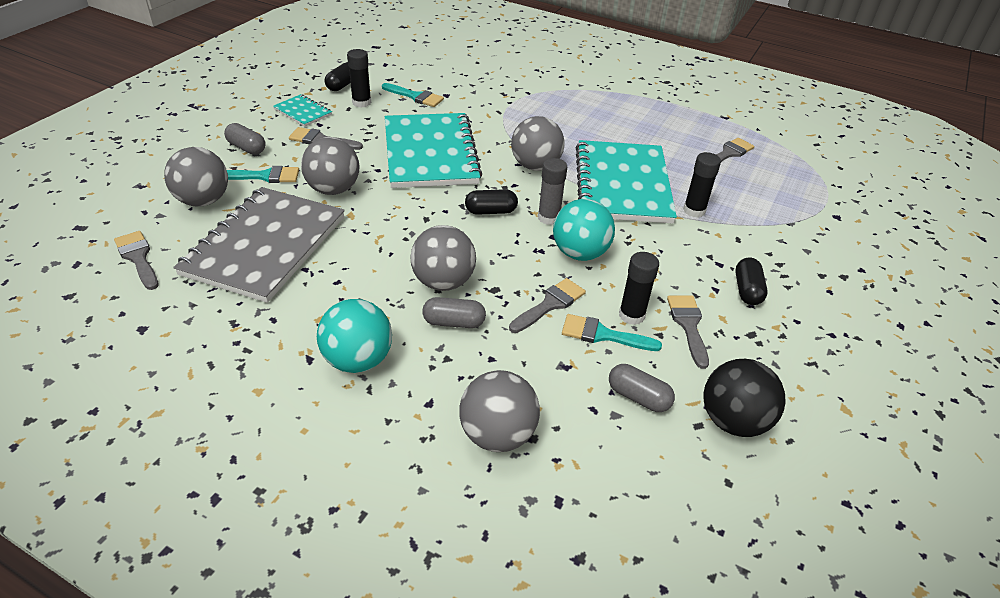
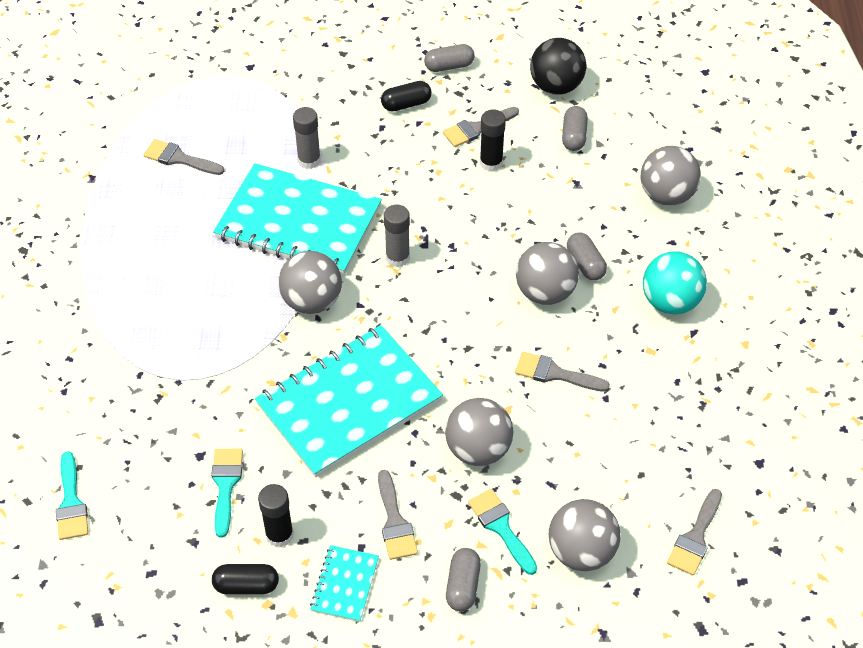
camera: 115 degrees left, 10 degrees up
grey notebook [173,187,345,303] -> none
black capsule [465,189,518,215] -> none
grey brush [509,278,586,333] -> grey brush moved to [515,352,610,392]
turquoise ball [553,199,615,261] -> none
turquoise brush [562,314,662,351] -> turquoise brush moved to [56,451,88,540]
turquoise notebook [576,140,677,223] -> turquoise notebook turned 45 degrees clockwise [213,163,382,275]
black glue stick [683,152,721,218] -> grey glue stick [293,107,321,169]
none -> grey capsule [424,44,475,72]

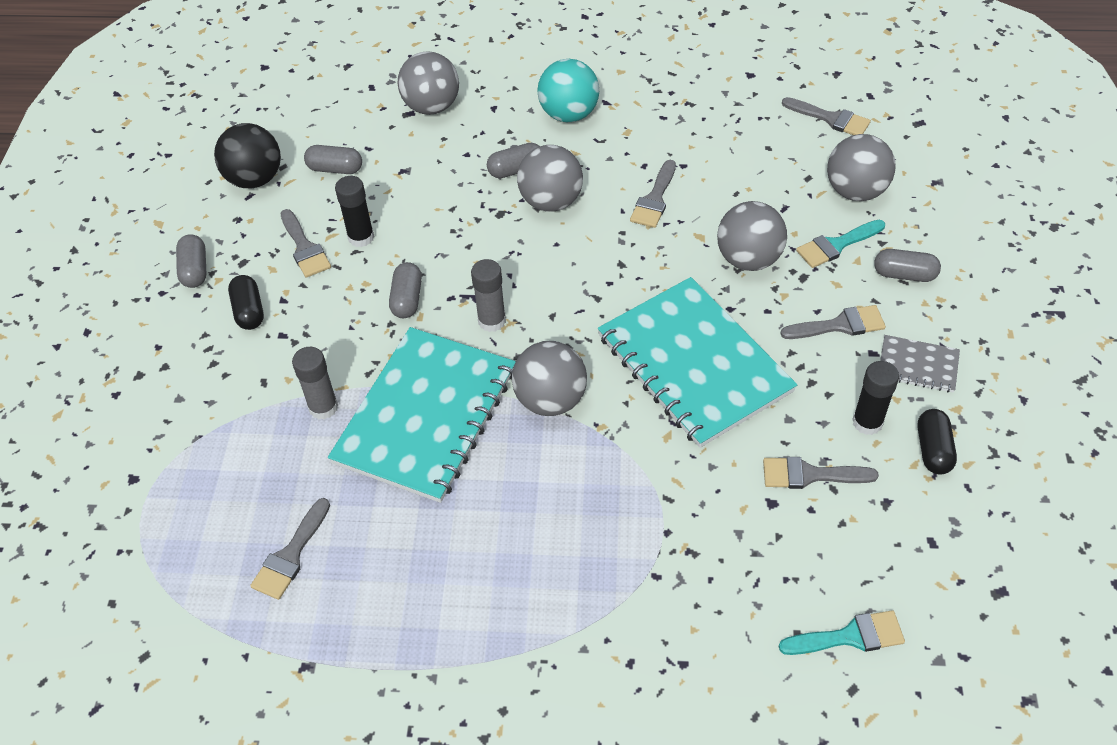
camera: 85 degrees left, 0 degrees up
turquoise brush [211,449,243,537] -> grey brush [763,457,879,489]
turquoise notebook [310,545,379,622] -> grey notebook [880,335,960,393]
none -> grey capsule [389,262,422,318]

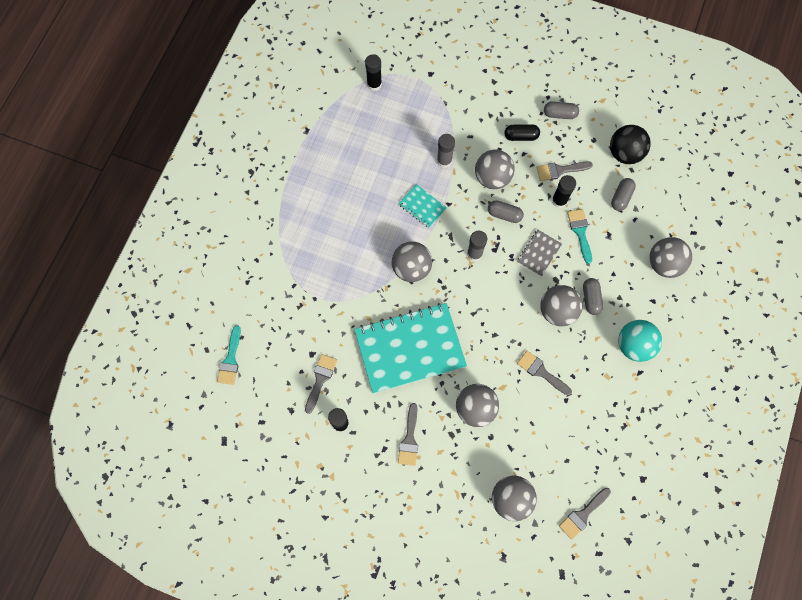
camera: 105 degrees right, 20 degrees up
grey brush [250,498,330,600] -> none
turquoise notebook [328,327,516,503] -> turquoise notebook [398,184,447,228], size x0.44
turquoise brush [796,220,885,268] -> turquoise brush moved to [567,209,592,264]
grey capsule [874,249,941,282] -> none
grey notebook [880,335,960,393] -> grey notebook moved to [517,230,562,276]
black capsule [918,409,957,475] -> none
none -> black glue stick [365,54,382,91]
none -> grey ball [475,149,515,189]

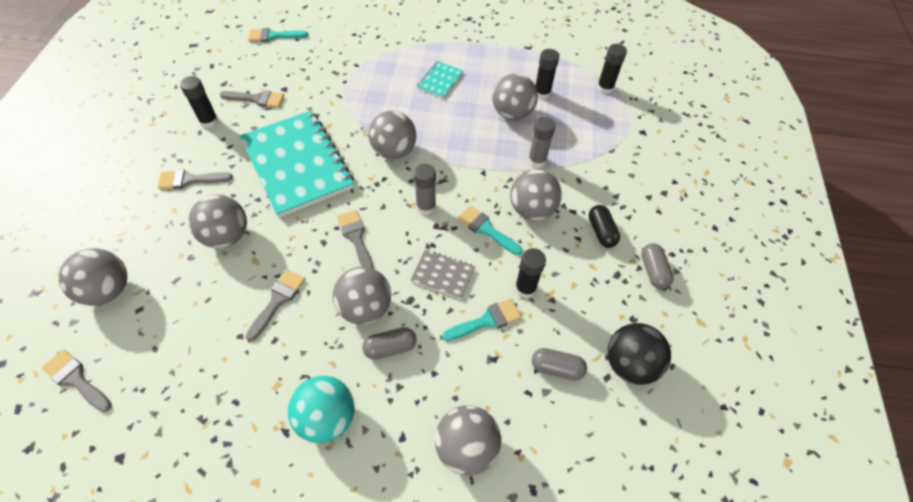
camera: 75 degrees right, 15 degrees down
turquoise notebook [398,184,447,228] -> turquoise notebook moved to [417,61,463,99]
grey capsule [488,200,524,223] -> turquoise brush [457,206,522,255]
grey brush [536,162,593,181] -> grey brush moved to [337,210,373,268]
none -> grey ball [492,74,538,120]
none -> black glue stick [535,49,559,99]

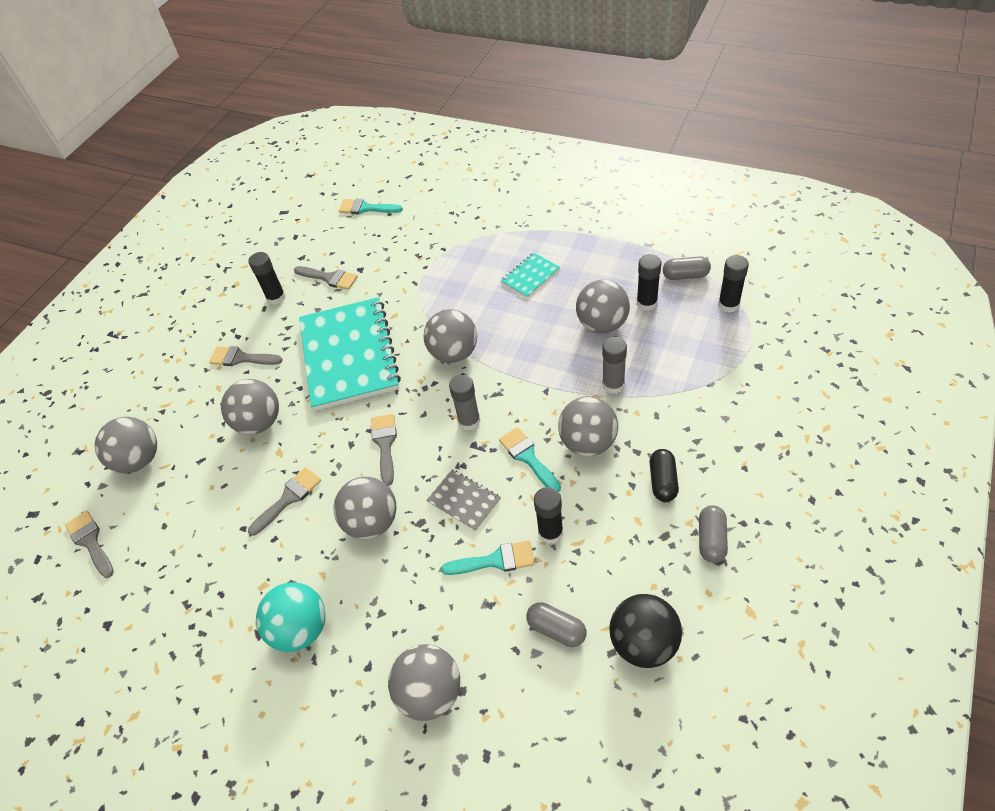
camera: 25 degrees right, 5 degrees down
grey capsule [362,327,417,360] -> grey capsule moved to [663,256,711,280]

